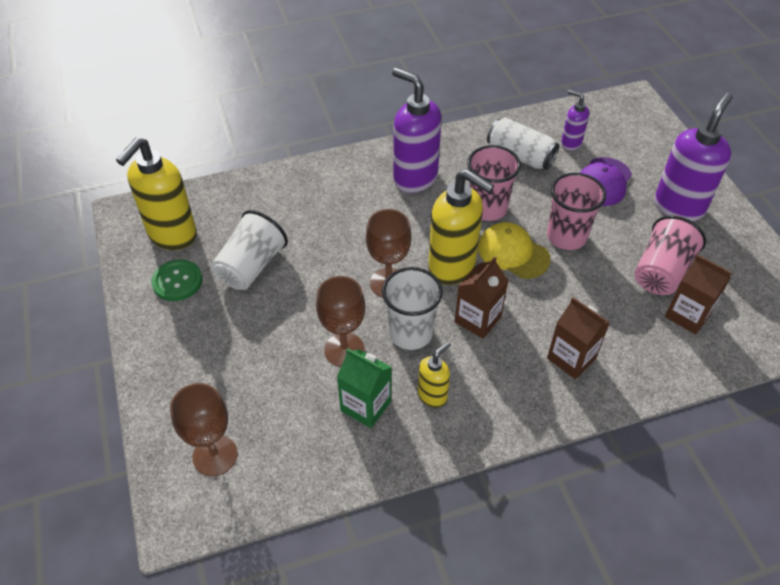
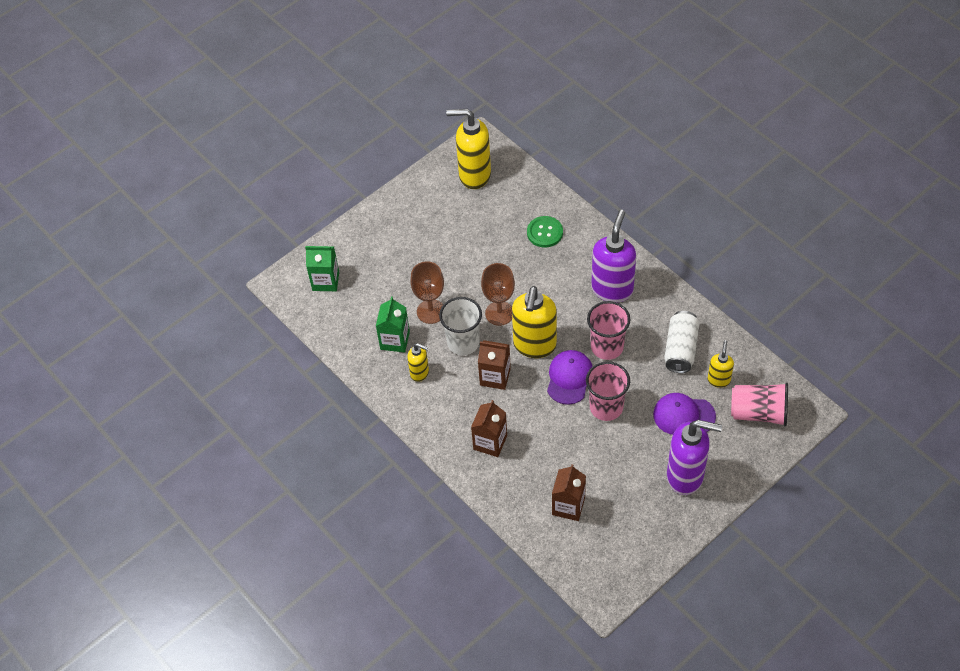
camera: 70 degrees right, 5 degrees up
green button [151,259,202,301] -> green button moved to [527,216,563,247]
brown goblet [170,383,237,476] -> green carton [305,246,339,291]
white cup [212,210,288,290] -> none
yellow cap [478,222,551,279] -> purple cap [547,350,593,405]
purple soap dispenser [561,90,589,151] -> yellow soap dispenser [708,340,734,388]
pink cup [635,215,706,295] -> pink cup moved to [731,382,788,427]

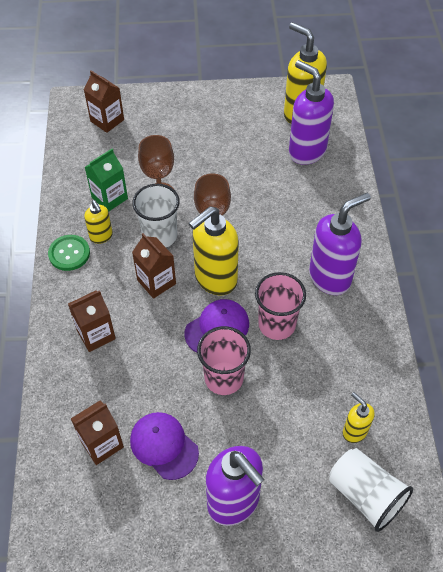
camera: 35 degrees right, 0 degrees up
green carton [305,246,339,291] -> brown carton [84,70,124,133]
green button [527,216,563,247] -> green button moved to [48,235,90,271]
purple cap [653,393,716,435] -> purple cap moved to [130,412,199,480]
white can [664,311,700,373] -> none
yellow soap dispenser [708,340,734,388] -> yellow soap dispenser turned 90 degrees counterclockwise [342,392,375,443]
pink cup [731,382,788,427] -> white cup [329,448,413,532]
none -> purple soap dispenser [289,60,334,165]

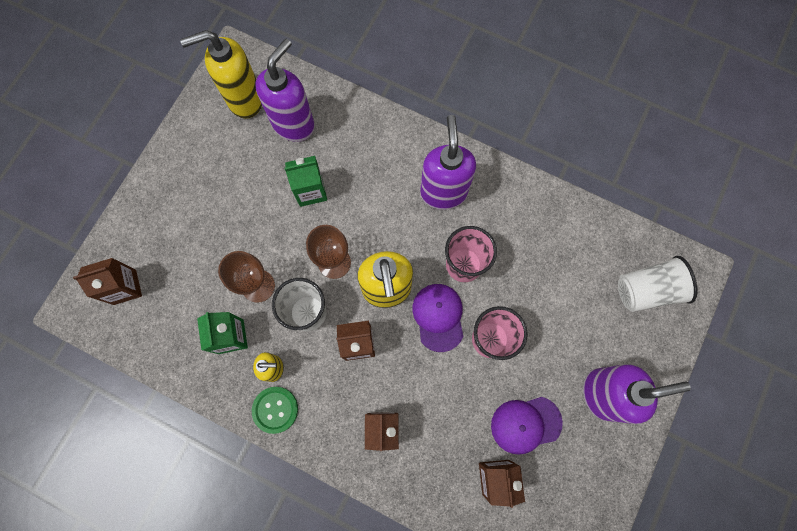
camera: 60 degrees left, 20 degrees up
purple soap dispenser [289,60,334,165] -> purple soap dispenser turned 135 degrees clockwise [255,39,315,142]
yellow soap dispenser [342,392,375,443] -> none
none -> green carton [285,156,327,207]

